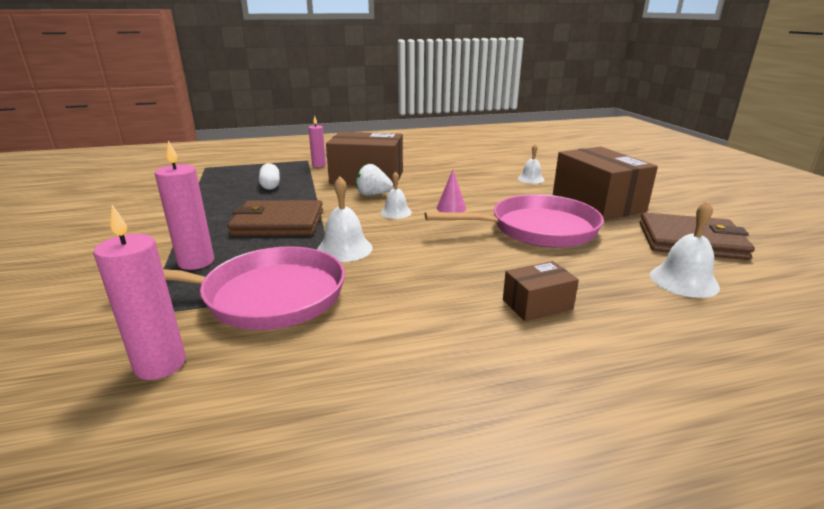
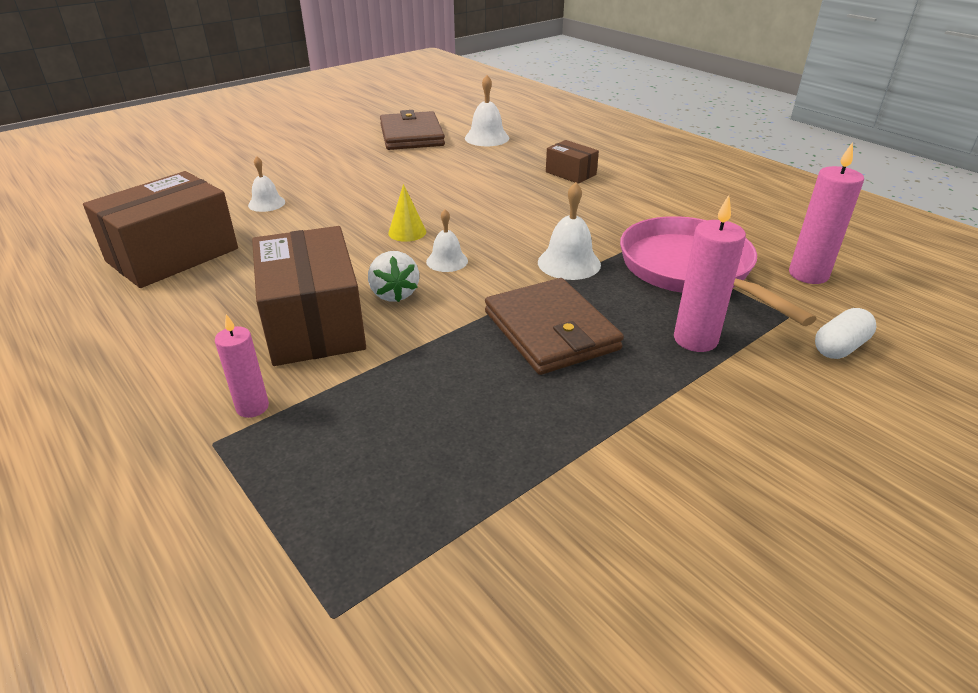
camera: 115 degrees left, 10 degrees up
white capsule [259,163,280,190] -> white capsule moved to [815,308,876,359]
pink pan [425,194,604,248] -> none
pink cone [437,170,466,213] -> yellow cone [388,184,426,242]
brown box [553,147,658,220] -> brown box moved to [83,171,238,288]

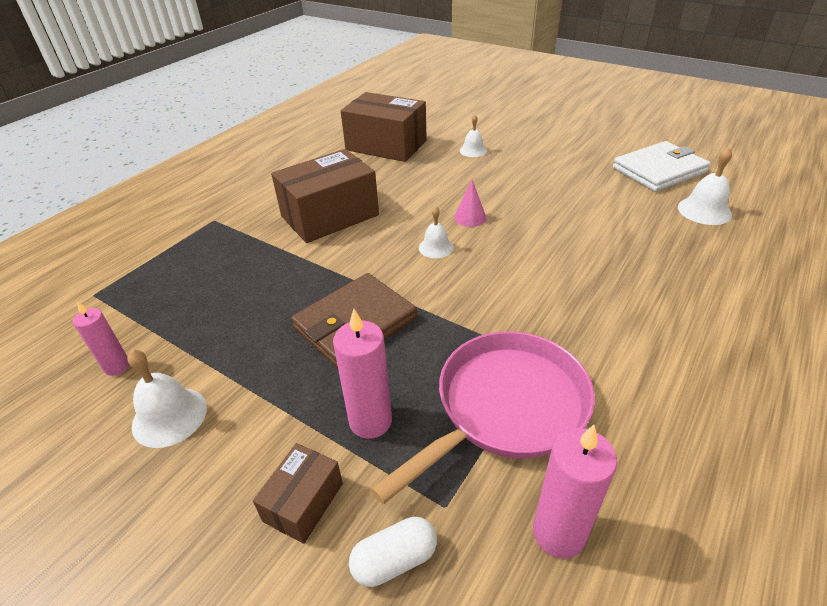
camera: 75 degrees right, 5 degrees up
pink candle [215,314,269,418] -> pink candle moved to [73,301,130,376]
white strawberry [368,251,419,302] -> none
brown wallet [380,110,445,150] -> white wallet [613,141,710,192]
yellow cone [388,184,426,242] -> pink cone [454,180,486,227]
white bell [538,182,601,280] -> white bell moved to [127,350,207,448]
brown box [546,140,599,184] -> brown box moved to [253,443,343,544]
white capsule [815,308,876,359] -> white capsule turned 60 degrees counterclockwise [349,517,437,587]

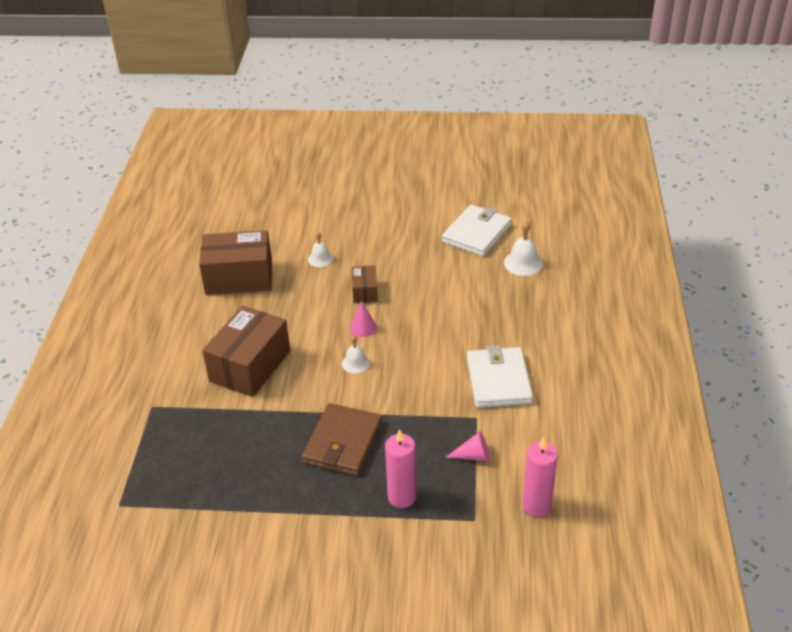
camera: 30 degrees left, 0 degrees up
pink candle [73,301,130,376] -> none
white bell [127,350,207,448] -> none
brown box [253,443,343,544] -> brown box moved to [352,265,378,303]
white capsule [349,517,437,587] -> none
pink pan [370,331,595,504] -> pink cone [445,431,490,461]
none -> white wallet [467,345,533,408]

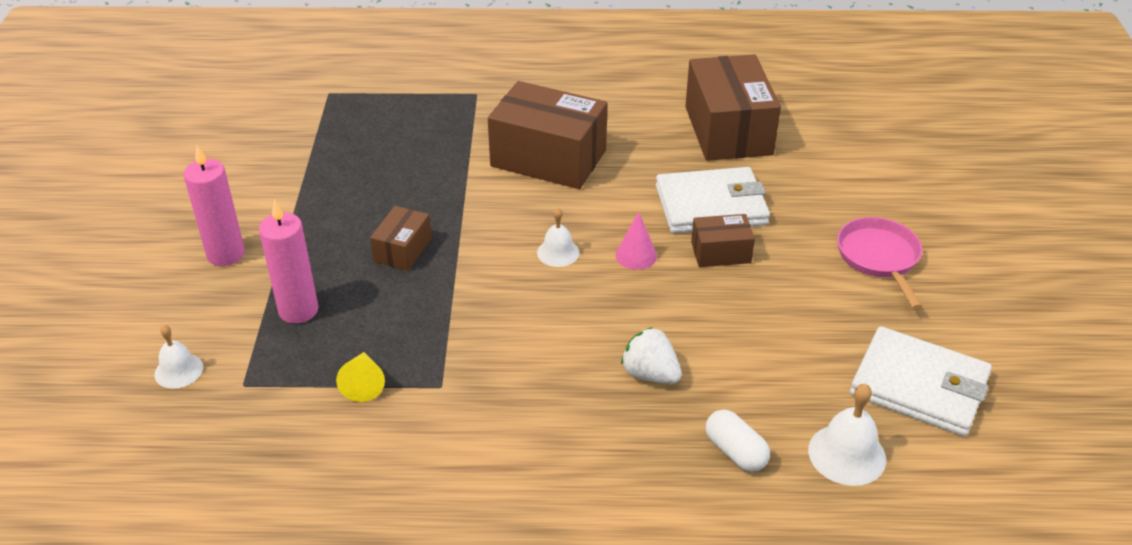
camera: 85 degrees right, 0 degrees up
brown wallet [302,403,382,476] -> brown box [370,206,432,271]
white bell [308,232,333,267] -> white bell moved to [154,325,203,389]
pink cone [445,431,490,461] -> yellow cone [336,352,385,402]
white wallet [467,345,533,408] -> white wallet moved to [656,167,770,233]
pink candle [522,438,558,517] -> pink candle moved to [183,145,245,266]
none -> white strawberry [621,327,682,384]
none -> white capsule [706,409,770,472]
none -> pink pan [837,217,922,309]

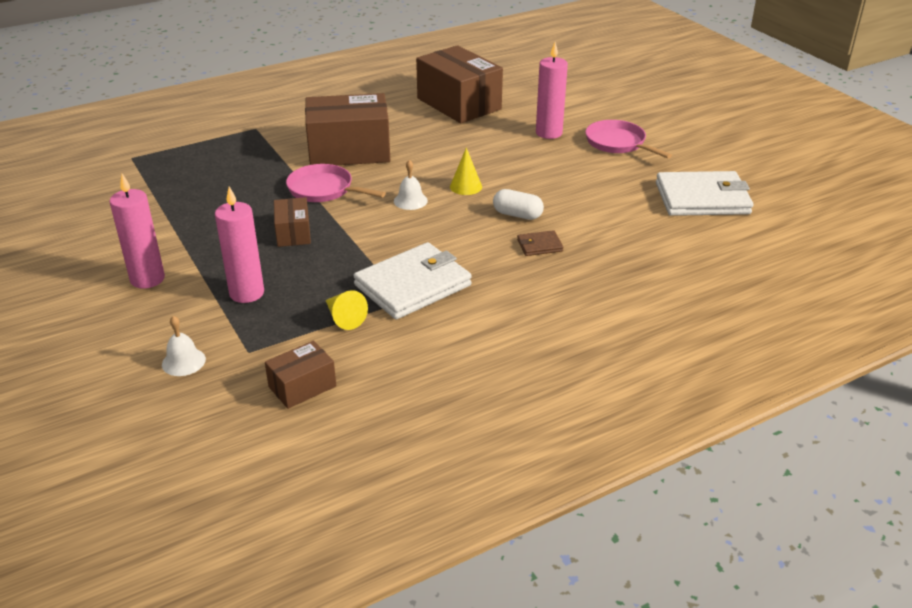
camera: 30 degrees left, 5 degrees down
pink cone [615,212,657,270] -> yellow cone [450,147,482,195]
white strawberry [621,327,682,384] -> brown wallet [517,230,563,256]
white wallet [656,167,770,233] -> white wallet moved to [353,242,472,319]
brown box [691,214,755,267] -> brown box moved to [265,340,336,409]
white capsule [706,409,770,472] -> white capsule moved to [493,189,544,220]
white bell [808,384,886,486] -> none
none -> pink pan [286,164,386,202]
none -> pink candle [536,42,568,139]

